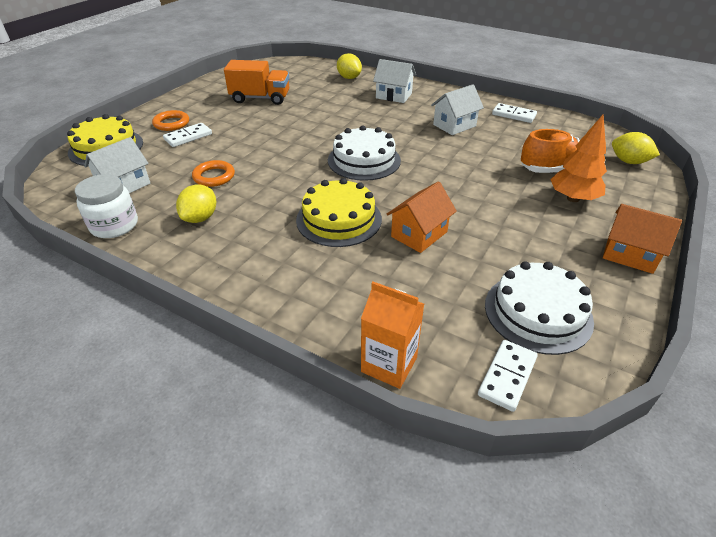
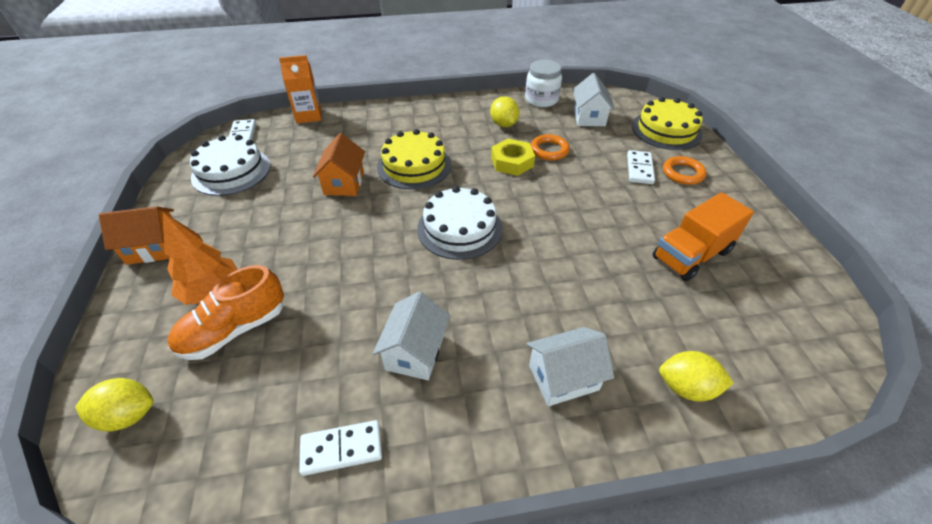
camera: 140 degrees right, 5 degrees up
none -> yellow nut [491,139,535,176]

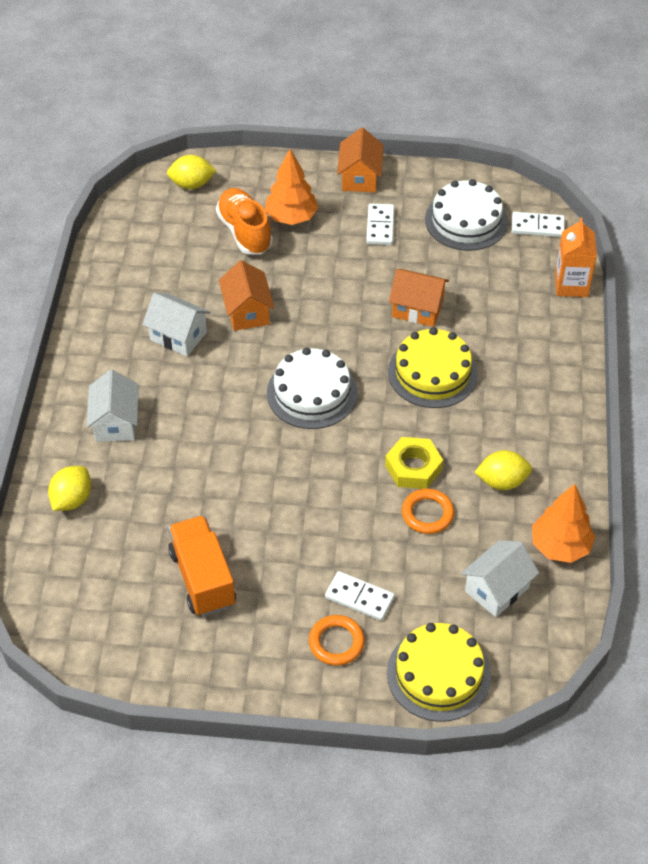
camera: 105 degrees right, 5 degrees up
yellow lemon [75,378,153,432] -> yellow lemon turned 75 degrees clockwise [167,155,216,189]
white domino [299,420,382,476] -> white domino moved to [366,203,394,245]
white jar [525,60,562,107] -> orange tree [532,484,596,563]
white house [573,73,615,126] -> white house turned 60 degrees counterclockwise [461,540,539,617]
none -> orange house [219,260,274,331]

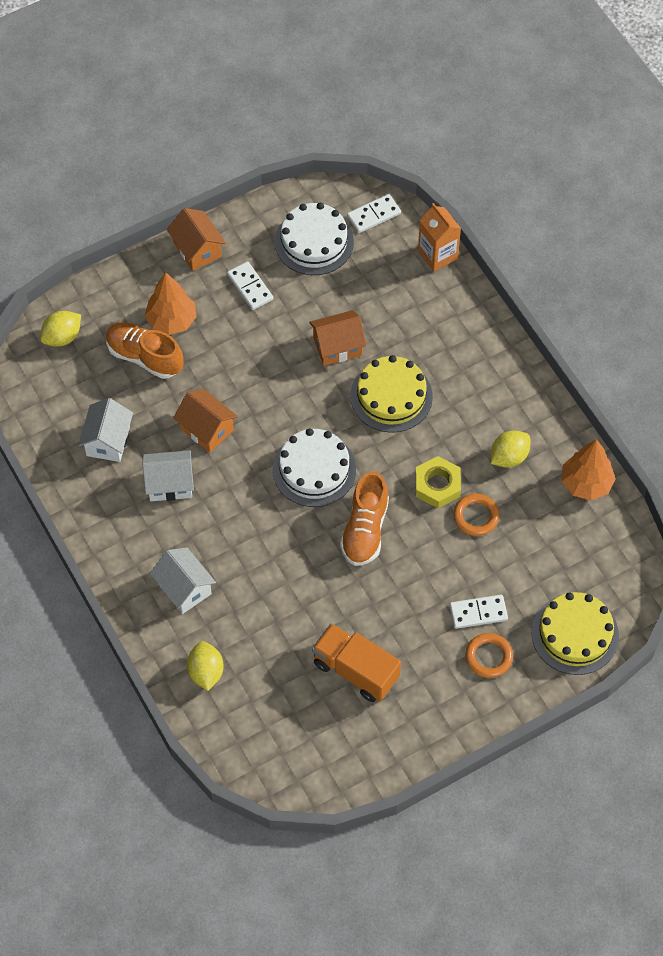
camera: 35 degrees left, 10 degrees up
white house [461,540,539,617] -> white house moved to [78,398,133,462]
none -> orange shoe [340,471,389,566]

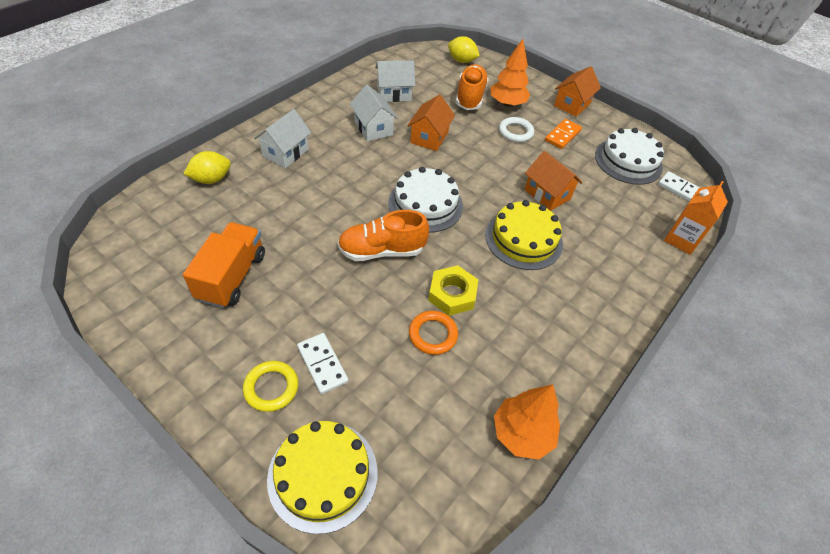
camera: 65 degrees right, 10 degrees down
white domino [227,261,273,310] -> orange domino [545,119,582,149]
orange ring [465,633,513,678] -> yellow ring [243,361,298,412]
yellow lemon [491,430,530,468] -> none
none -> white ring [499,117,534,142]

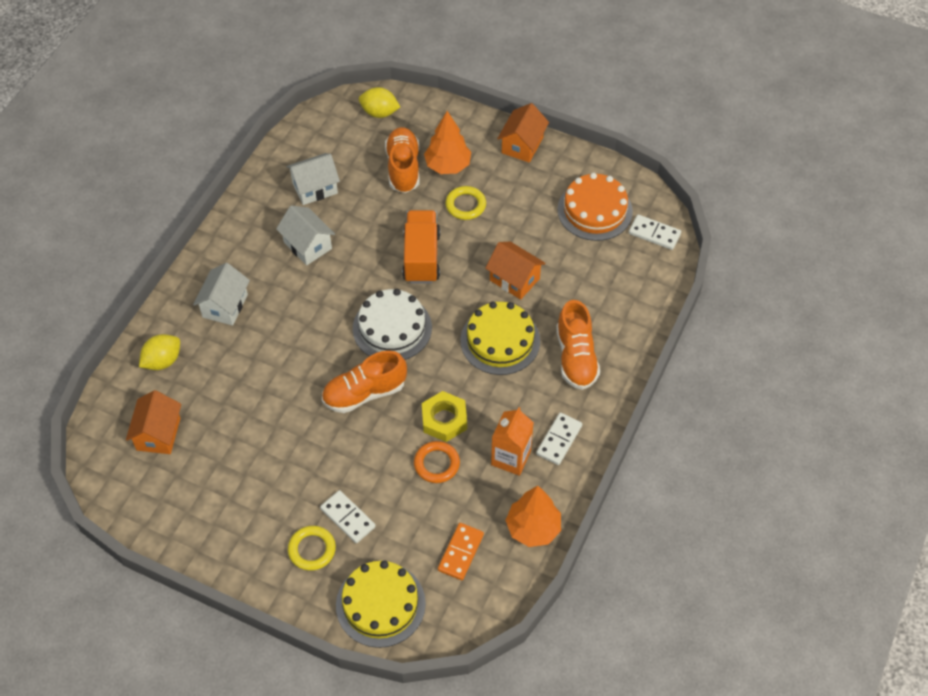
camera: 10 degrees left, 5 degrees up
orange truck [183,222,265,308] -> orange truck moved to [402,210,440,284]
orange house [407,95,455,151] -> orange house moved to [126,390,181,454]
white ring [499,117,534,142] -> yellow ring [445,186,486,220]
orange domino [545,119,582,149] -> orange domino moved to [438,523,484,580]
white cake [595,128,664,185] -> orange cake [557,173,633,241]
orange carton [664,181,728,255] -> orange carton moved to [491,407,534,476]
none -> white domino [536,413,582,465]
none -> orange shoe [556,300,600,390]

